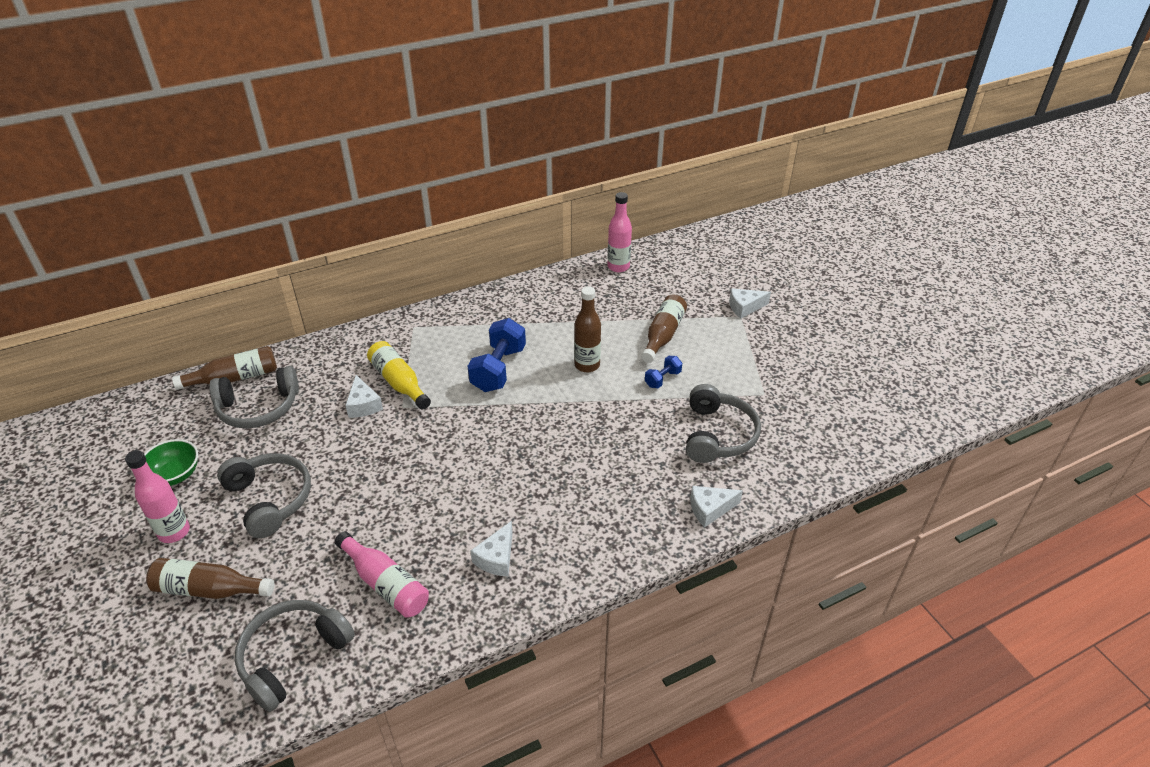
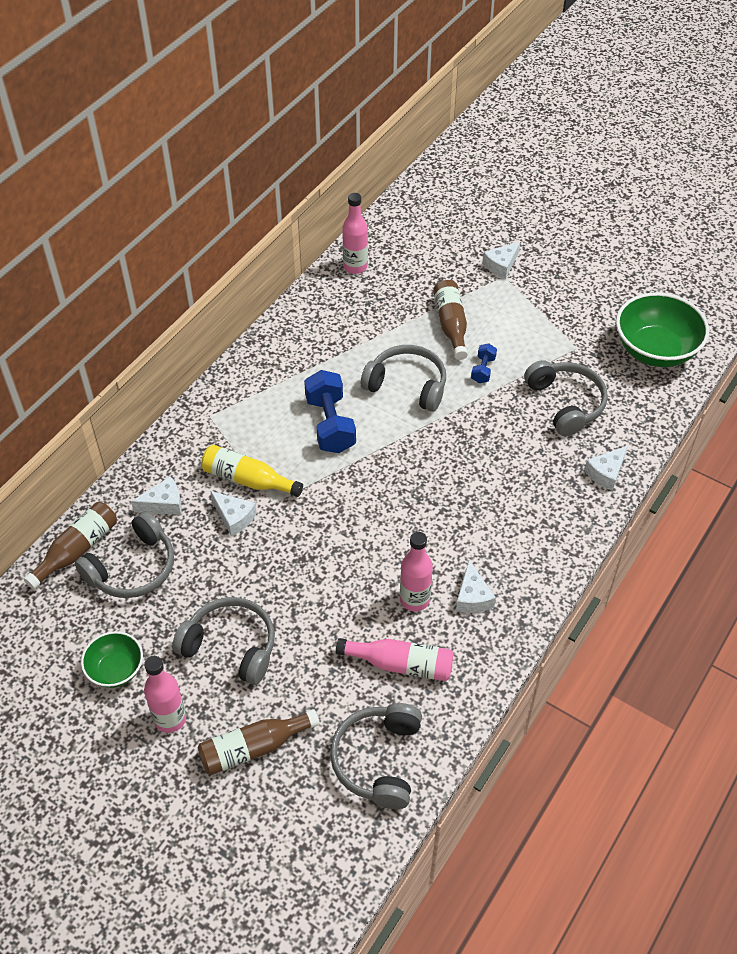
camera: 30 degrees left, 10 degrees up
brown bottle [574,286,601,372] -> grey headphones [361,345,446,412]
none -> white cheese [131,476,182,515]
none -> pink bottle [400,532,433,612]
none -> green bowl [616,293,709,367]

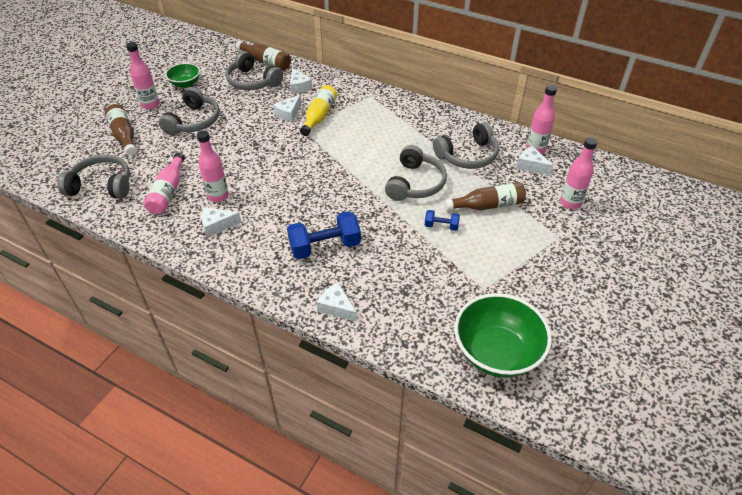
camera: 85 degrees right, 5 degrees down
blue dumbbell [304,370,356,453] -> blue dumbbell moved to [287,211,361,259]
white cheese [483,242,520,279] -> white cheese moved to [517,146,553,175]
grey headphones [524,360,608,436] -> grey headphones moved to [433,122,499,169]
none -> pink bottle [560,137,598,209]

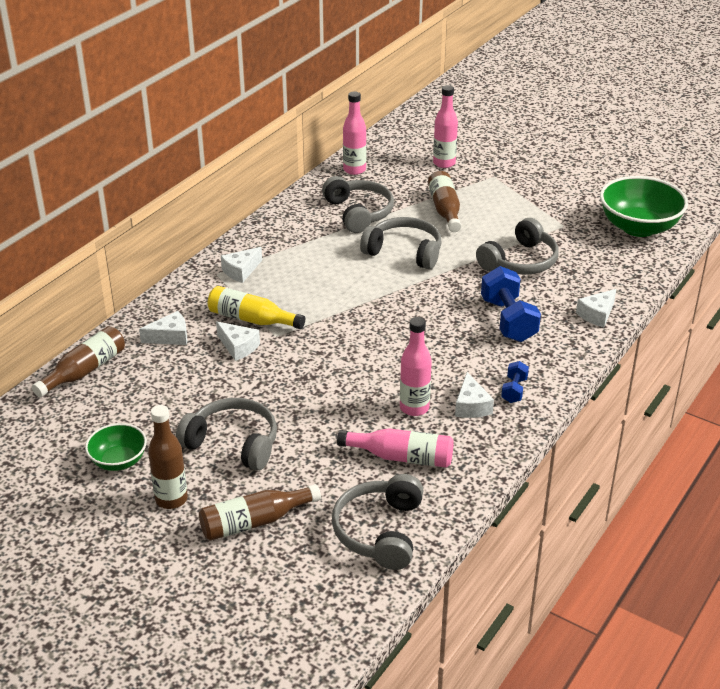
camera: 85 degrees left, 10 degrees down
pink bottle [126,42,159,110] -> brown bottle [148,405,188,509]
grey headphones [226,51,283,90] -> grey headphones moved to [476,218,559,275]
blue dumbbell [425,210,460,231] -> blue dumbbell moved to [501,361,529,403]
white cheese [517,146,553,175] -> white cheese moved to [221,247,262,283]

